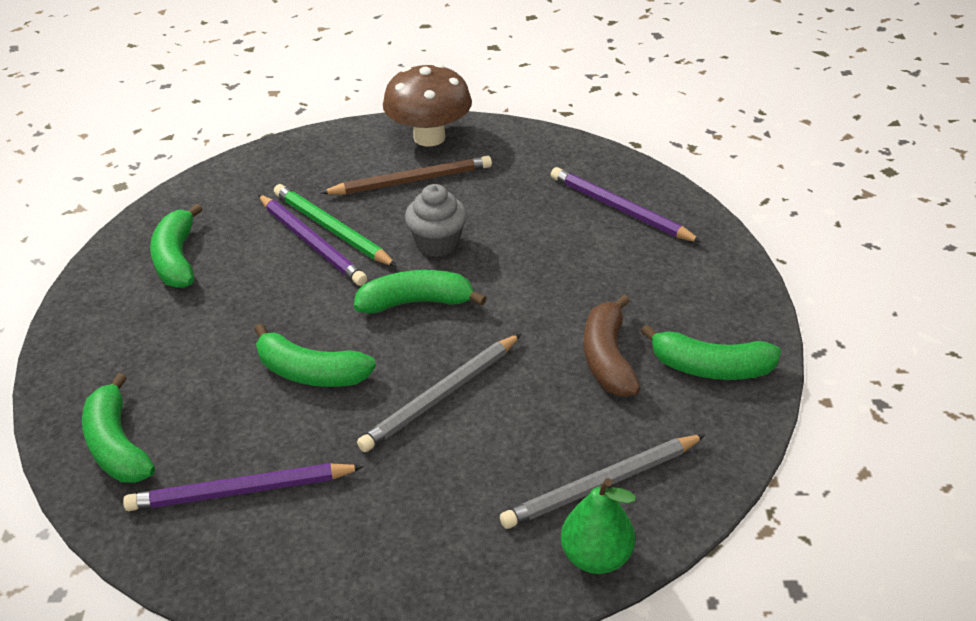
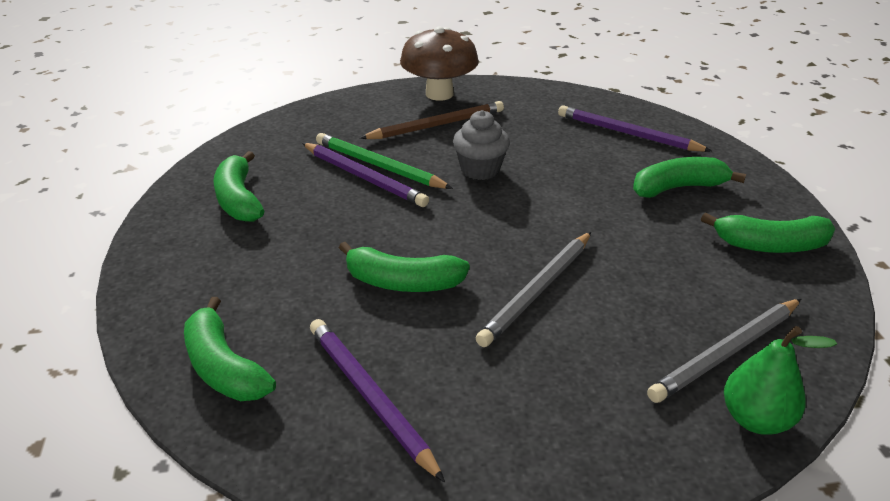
camera: 10 degrees left, 5 degrees down
purple pencil [123,463,364,511] -> purple pencil turned 75 degrees clockwise [310,319,445,482]
green banana [354,270,487,314] -> green banana moved to [633,157,746,198]
brown banana [584,295,641,396] -> none

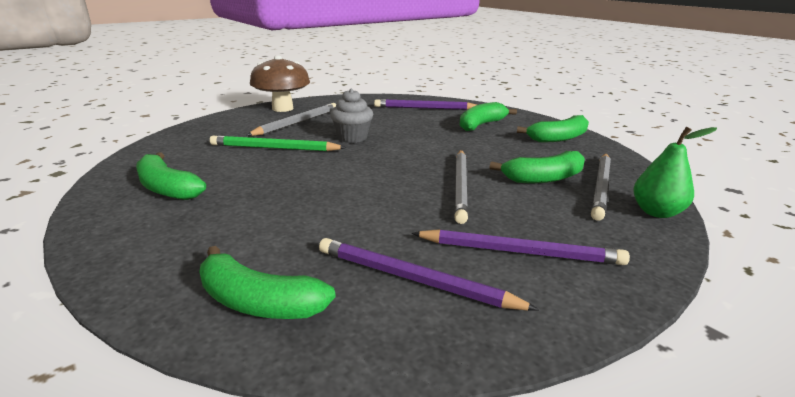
camera: 30 degrees left, 10 degrees down
purple pencil [302,143,429,207] -> purple pencil moved to [412,229,630,265]
green banana [339,242,470,292] -> green banana moved to [490,151,585,183]
brown pencil [360,101,504,139] -> grey pencil [246,103,336,136]

